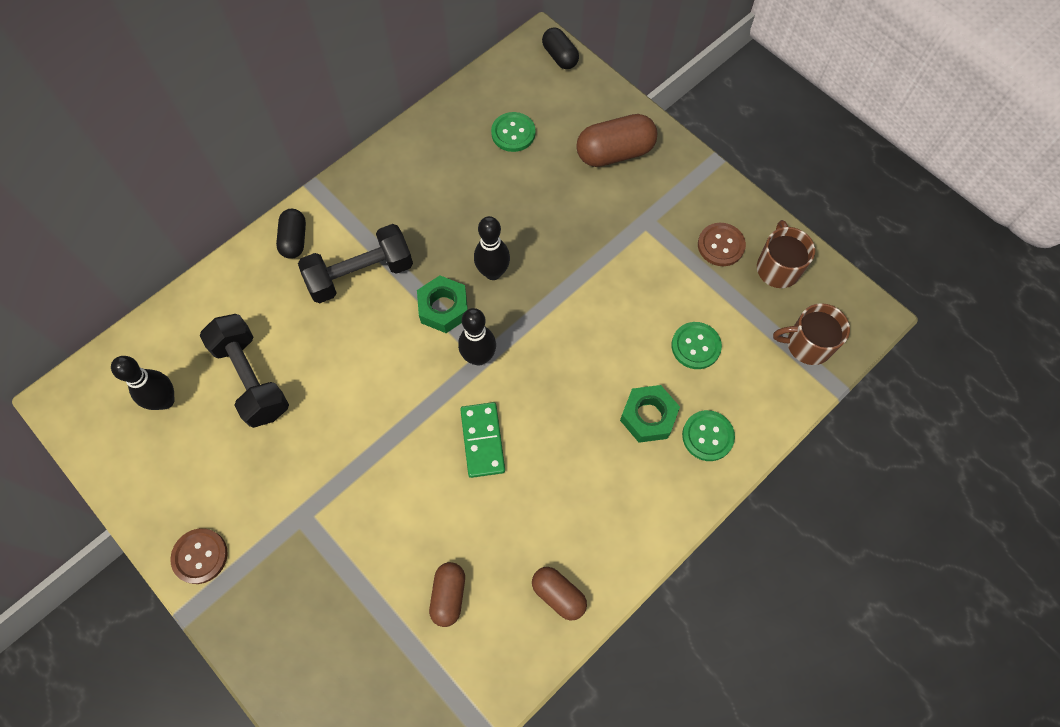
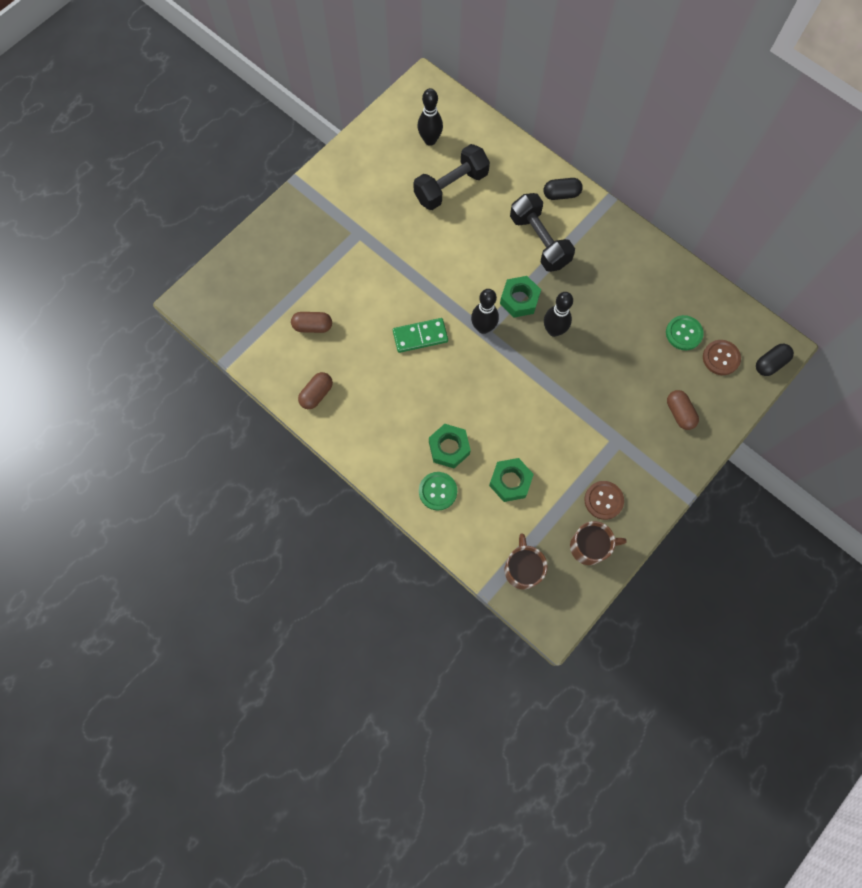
camera: 85 degrees right, 5 degrees up
brown button [170,528,228,584] -> brown button moved to [703,340,741,375]
brown capsule [576,114,657,167] -> brown capsule [667,390,699,430], size x0.62
green button [671,322,722,369] -> green nut [489,458,534,502]

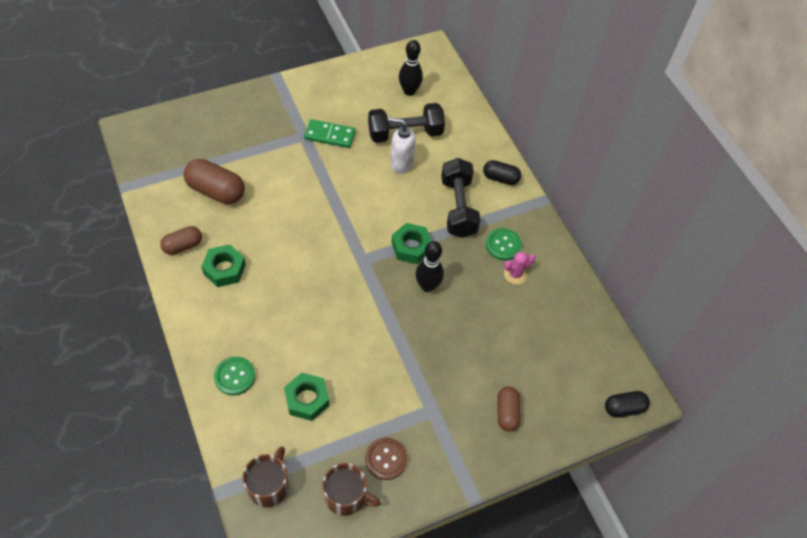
camera: 20 degrees right, 15 degrees down
brown capsule [291,312,332,333] -> brown capsule [184,159,245,204], size x1.62
green domino [393,318,448,353] -> green domino moved to [304,119,355,148]
green nut [429,424,471,468] -> green nut moved to [201,244,246,287]
black bowling pin [471,289,499,334] -> none
green button [666,315,704,350] -> green button moved to [486,228,522,261]
brown button [703,340,741,375] -> none
none -> white soap dispenser [388,117,415,174]
none -> pink cactus [504,252,535,284]

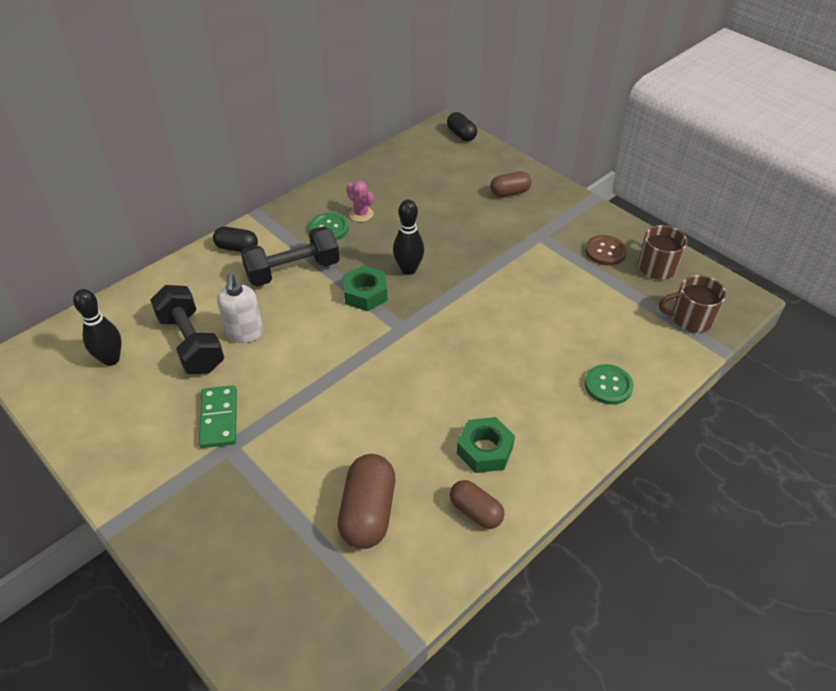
camera: 105 degrees left, 10 degrees down
green nut [284,373,329,421] -> none
black capsule [483,160,521,185] -> black capsule turned 75 degrees counterclockwise [213,227,258,252]

